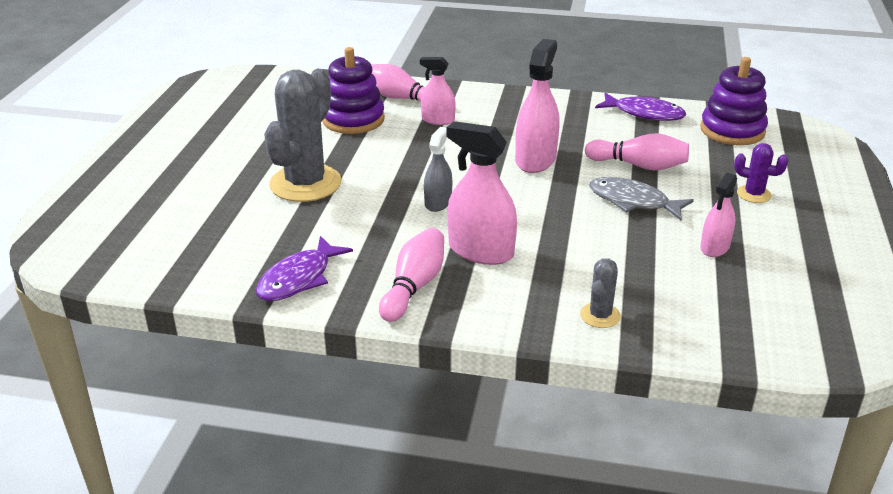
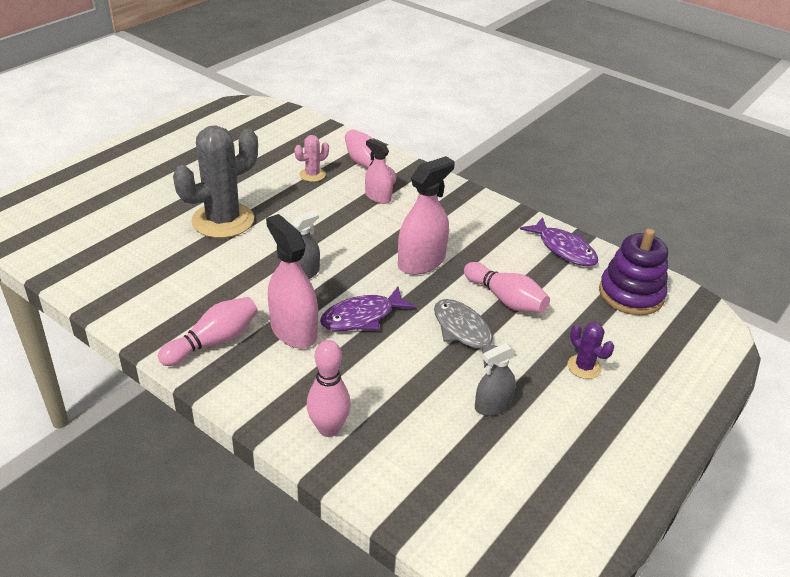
camera: 25 degrees right, 5 degrees up
purple fish [256,236,353,301] -> purple fish moved to [320,287,416,331]
purple stacking toy [322,47,385,134] -> pink cactus [295,135,329,182]
grey cactus [580,258,621,328] -> pink bowling pin [307,340,351,437]
pink spray bottle [700,173,737,257] -> grey spray bottle [475,343,516,416]

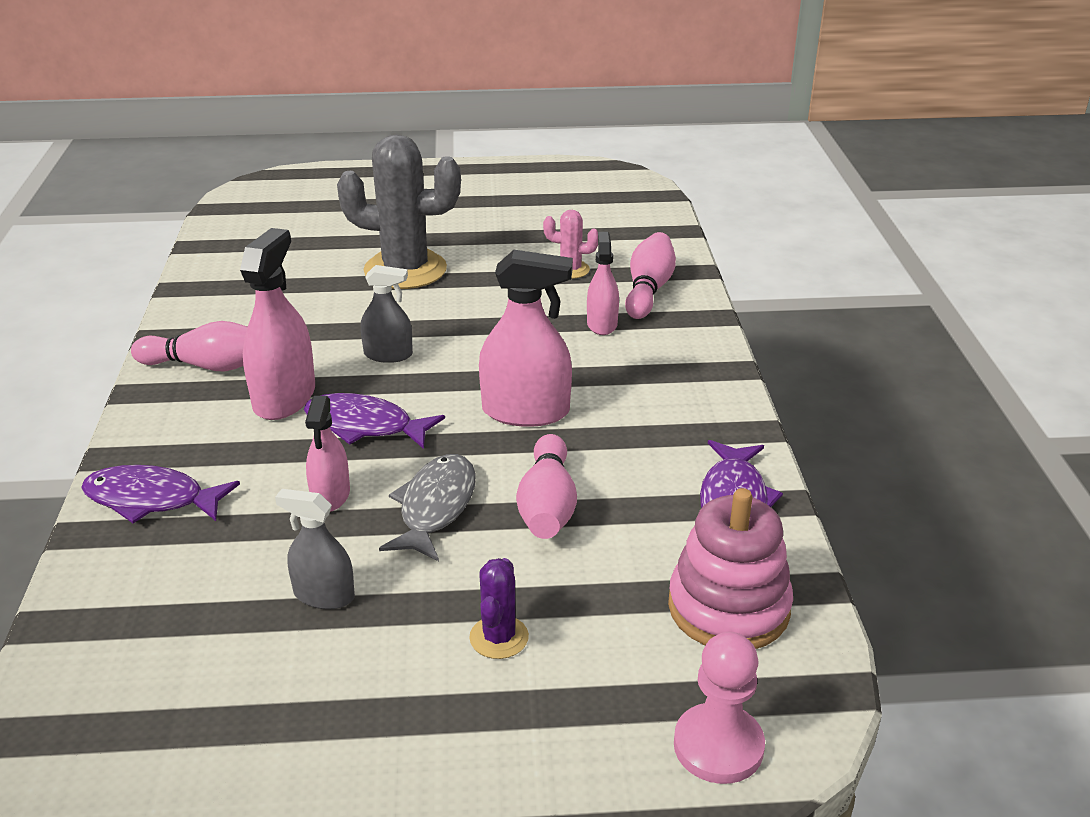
camera: 50 degrees right, 5 degrees down
pink bowling pin [307,340,351,437] -> purple fish [81,465,240,523]
purple stacking toy [599,228,668,315] -> pink stacking toy [668,488,793,649]
none -> pink spray bottle [305,396,350,512]
none -> pink pawn [674,632,765,784]

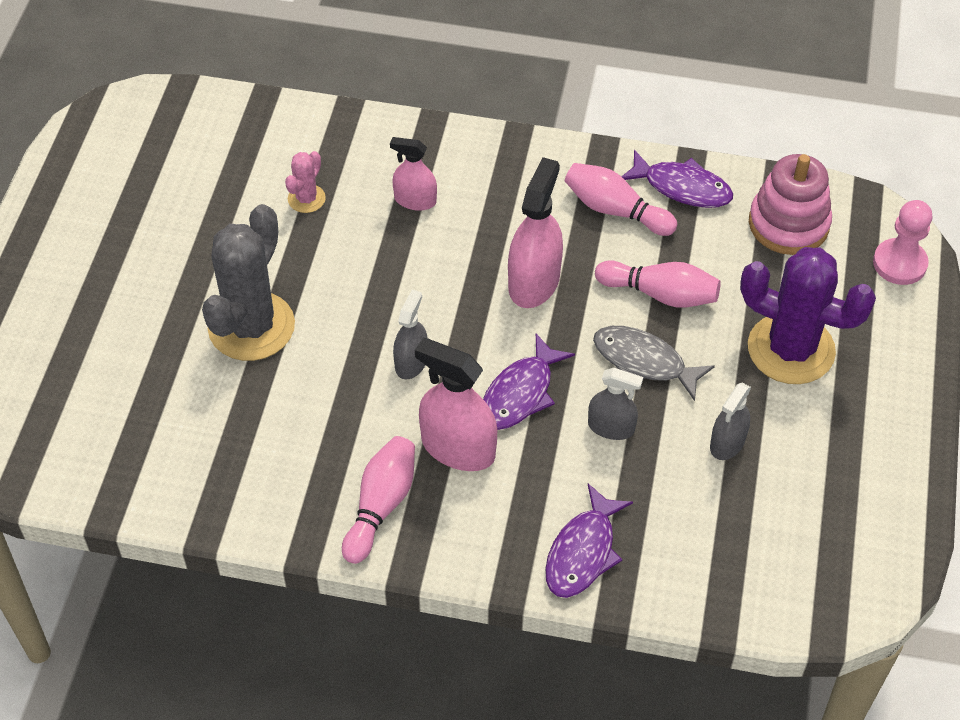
camera: 75 degrees left, 20 degrees up
pink spray bottle [305,396,350,512] -> grey spray bottle [588,368,643,440]
purple cactus [469,558,529,659] -> purple cactus [740,247,876,384], size x2.17
pink bowling pin [625,232,676,319] -> pink bowling pin moved to [565,163,677,236]

